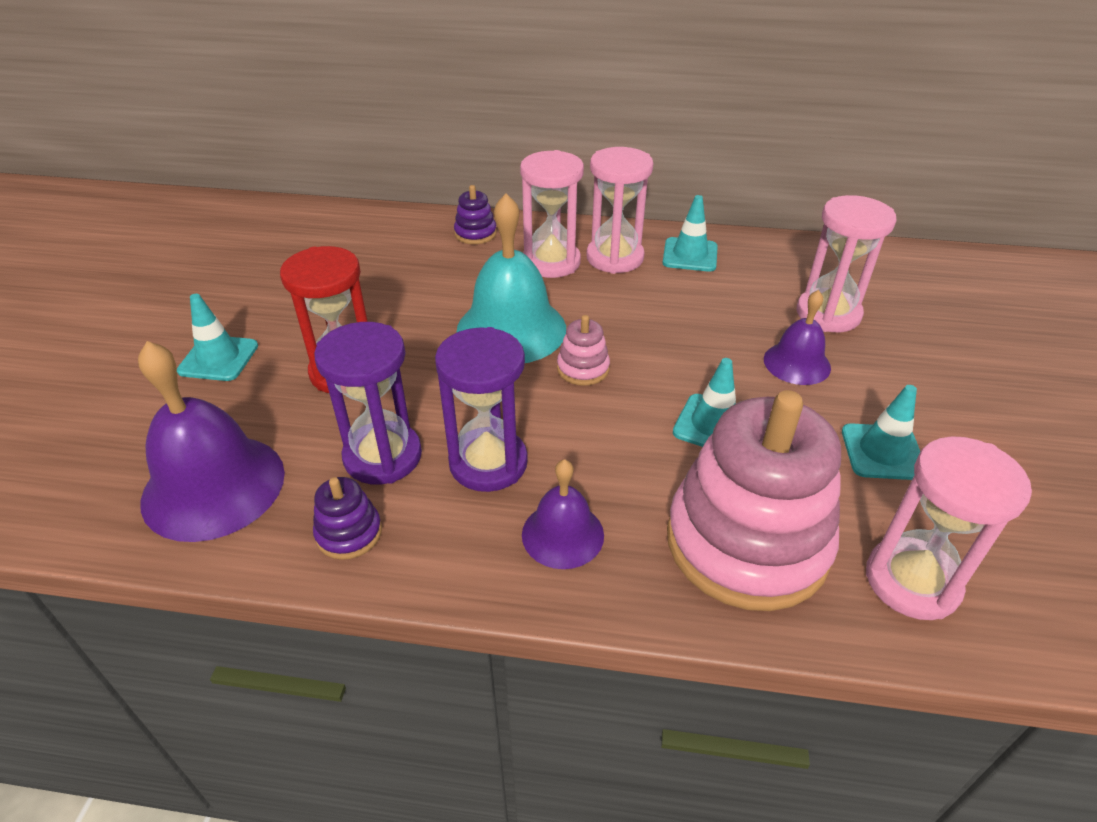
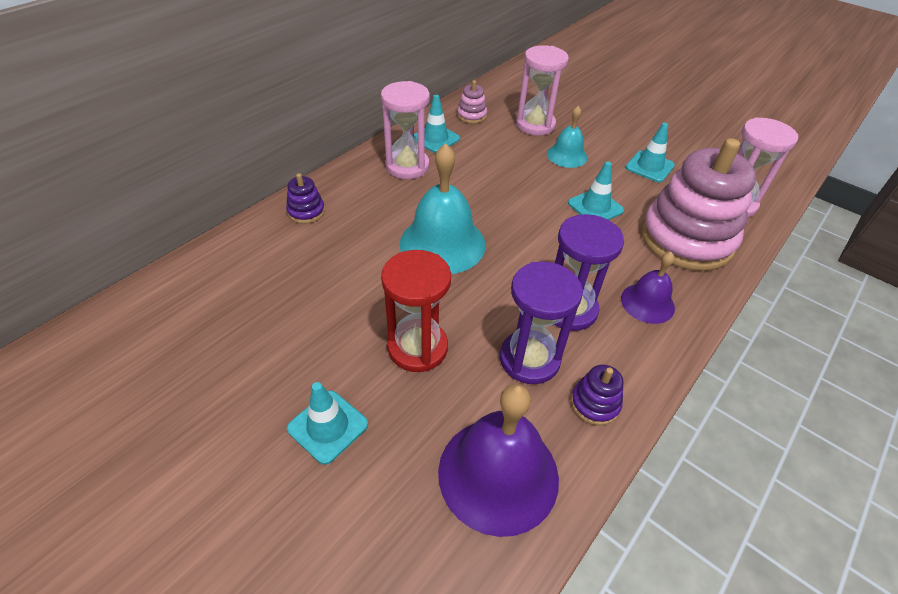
camera: 60 degrees left, 5 degrees up
pink hourglass [520,150,584,278] -> none
pink stacking toy [557,315,610,386] -> pink stacking toy moved to [457,80,487,124]
purple bell [764,290,831,385] -> turquoise bell [547,106,588,168]

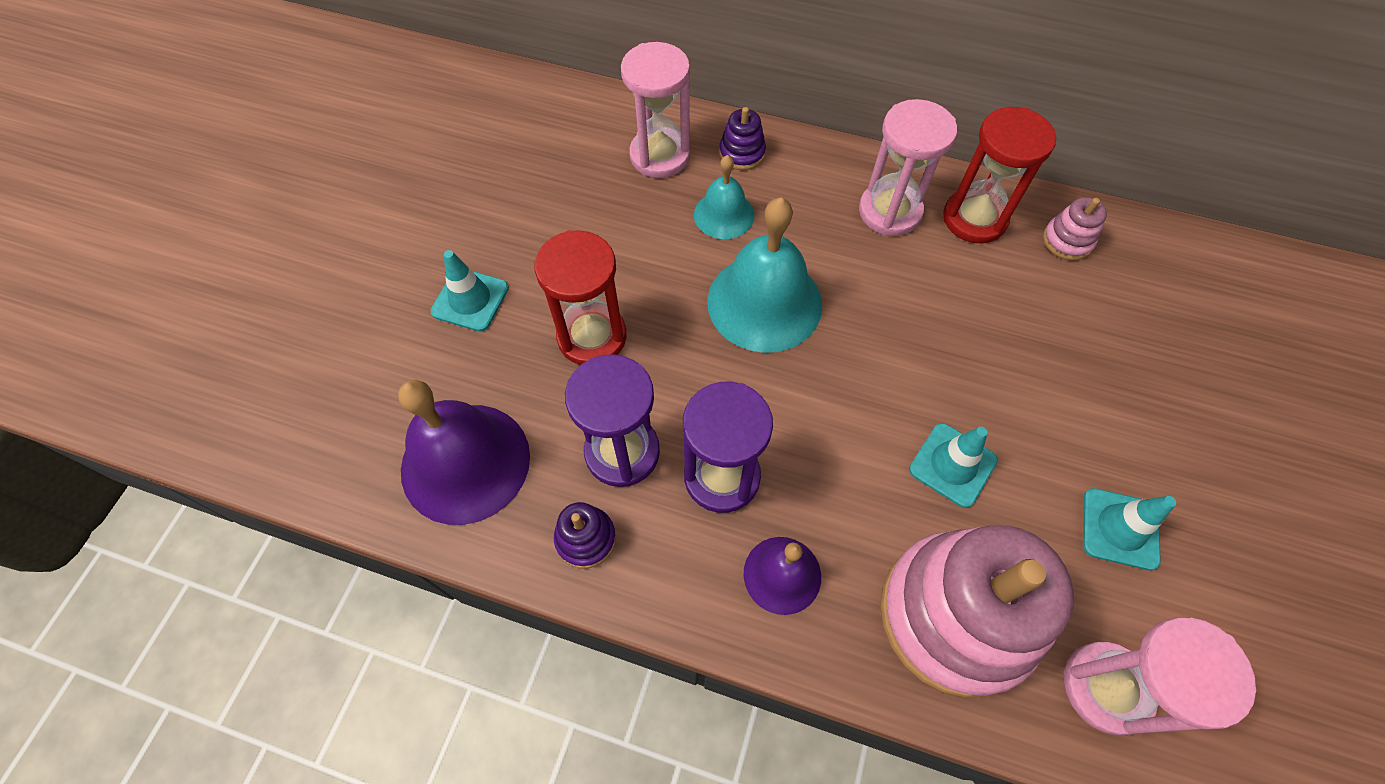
camera: 70 degrees right, 15 degrees up
turquoise traffic cone [414,95,460,153] -> red hourglass [943,107,1056,243]
pink hourglass [516,45,569,136] -> pink hourglass moved to [621,42,690,178]
turquoise bell [547,106,588,168] -> turquoise bell moved to [694,155,755,239]

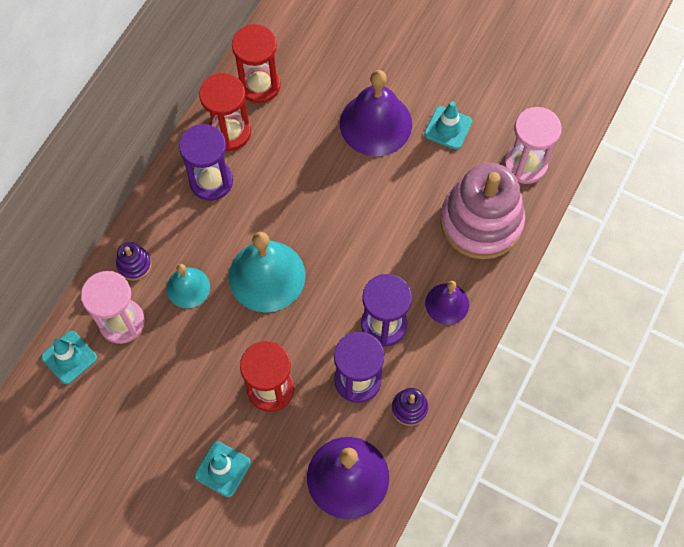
camera: 80 degrees left, 5 degrees up
pink hourglass [859,99,957,236] -> purple hourglass [179,124,233,201]
turquoise traffic cone [909,423,998,508] -> turquoise traffic cone moved to [41,331,97,384]
pink stacking toy [1043,197,1107,260] -> red hourglass [232,24,281,103]
none -> purple bell [340,70,412,156]

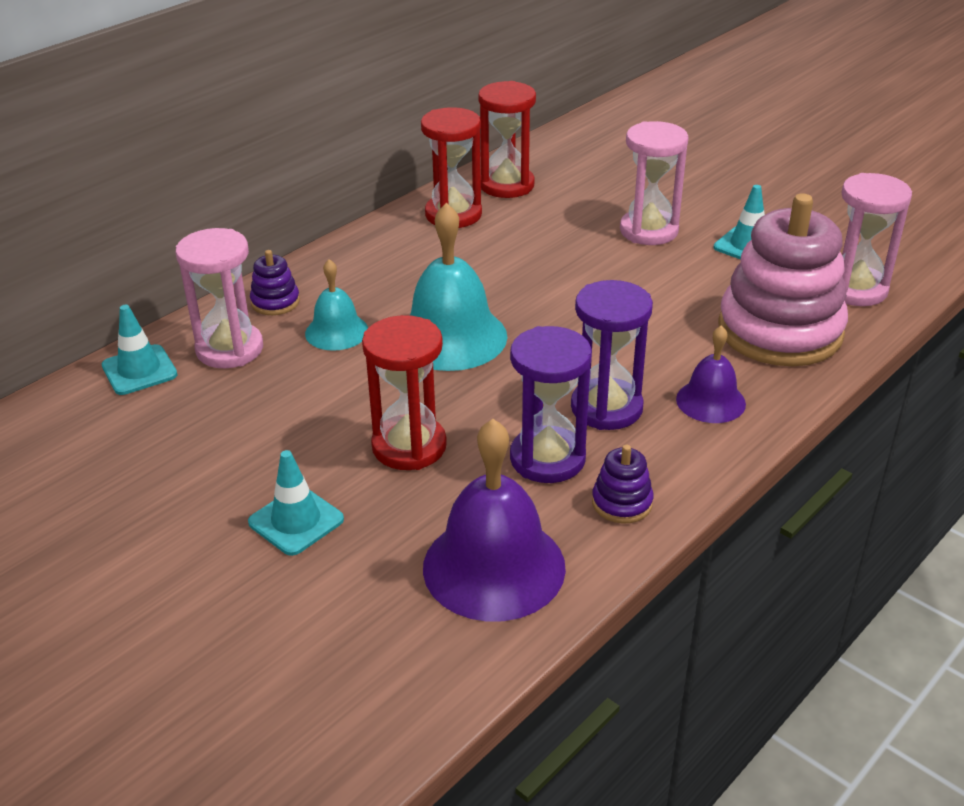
camera: 15 degrees right, 30 degrees down
purple hourglass [179,124,233,201] -> none
purple bell [340,70,412,156] -> pink hourglass [620,121,689,245]

